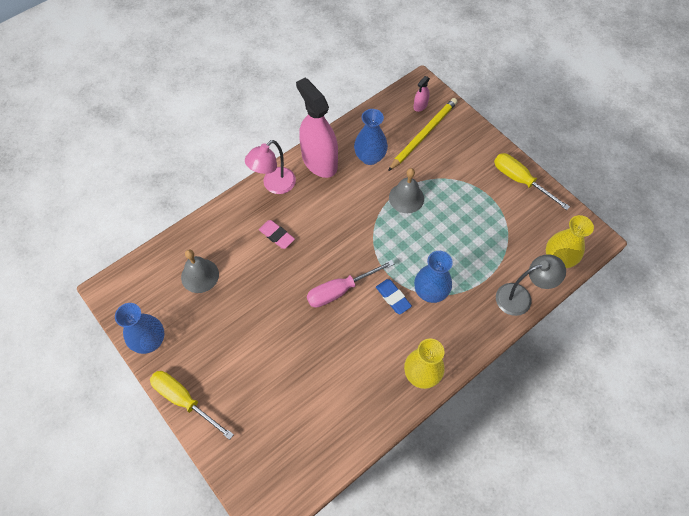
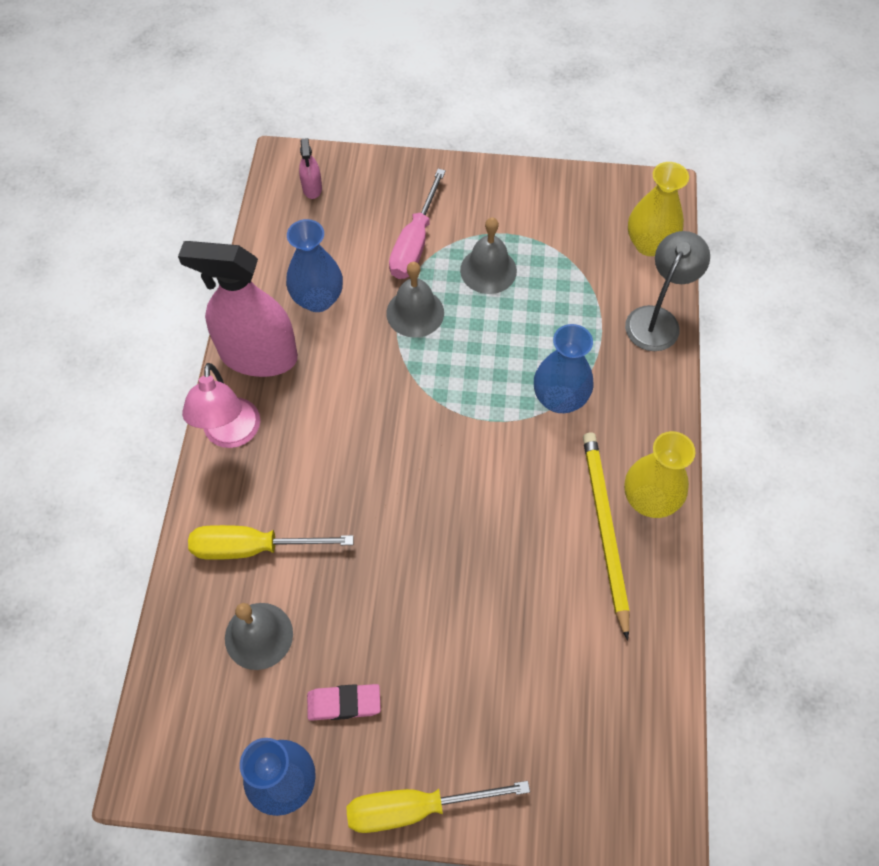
camera: 45 degrees left, 0 degrees up
pink eraser [259,220,295,249] -> pink eraser moved to [307,684,381,721]
pink screwdriver [307,260,394,308] -> pink screwdriver moved to [389,169,446,279]
blue eraser [376,279,412,314] -> none
yellow pencil [388,98,458,171] -> yellow pencil moved to [583,432,629,641]
yellow screwdriver [494,153,570,210] -> yellow screwdriver moved to [188,525,354,560]
none -> grey bell [460,217,517,294]

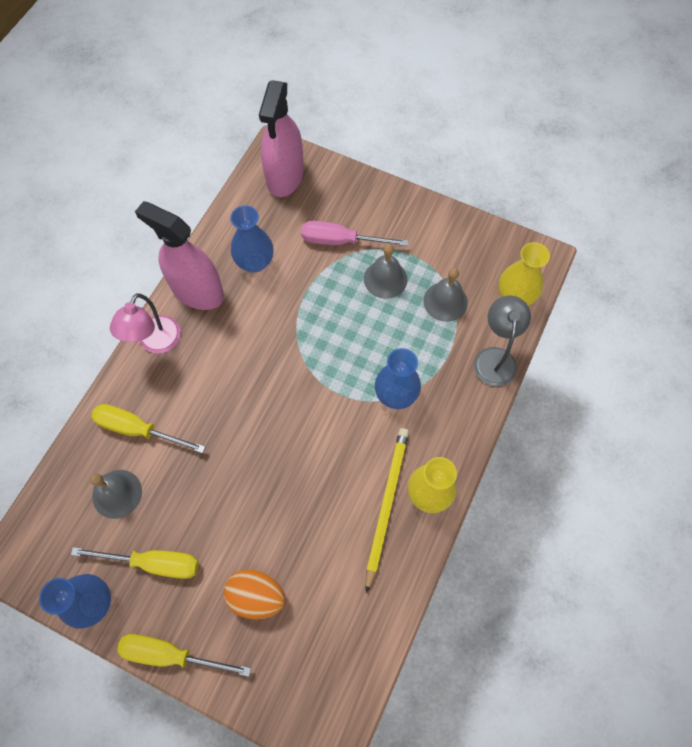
camera: 20 degrees right, 5 degrees up
pink spray bottle [299,138,322,199] -> pink spray bottle [259,81,304,197], size x2.40
pink eraser [307,684,381,721] -> yellow screwdriver [71,547,199,579]
grey bell [386,262,444,338] -> grey bell moved to [423,268,468,322]
pink screwdriver [389,169,446,279] -> pink screwdriver turned 60 degrees clockwise [301,221,408,246]
grey lamp [625,231,710,351] -> grey lamp turned 45 degrees counterclockwise [474,296,531,386]
none -> orange egg [224,569,285,619]

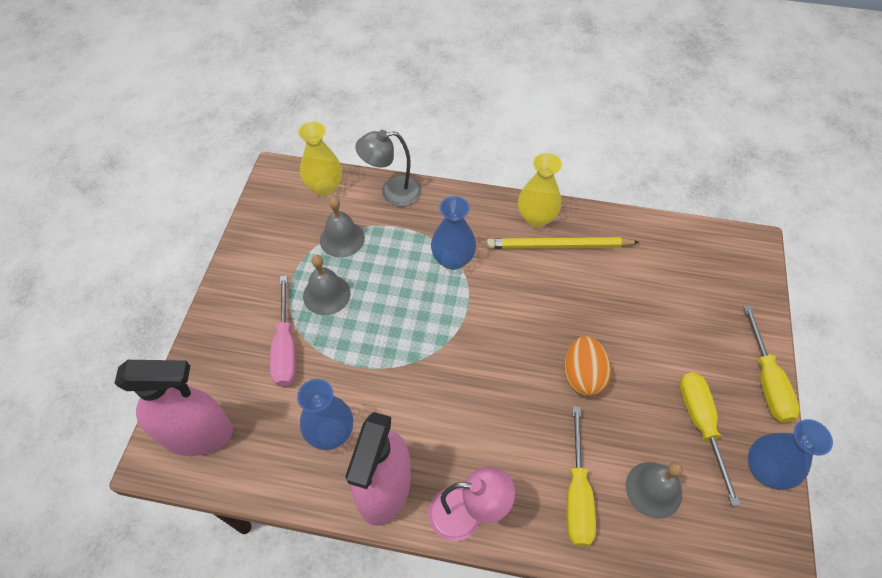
camera: 105 degrees left, 10 degrees down
orange egg [224,569,285,619] -> orange egg moved to [564,336,611,396]

